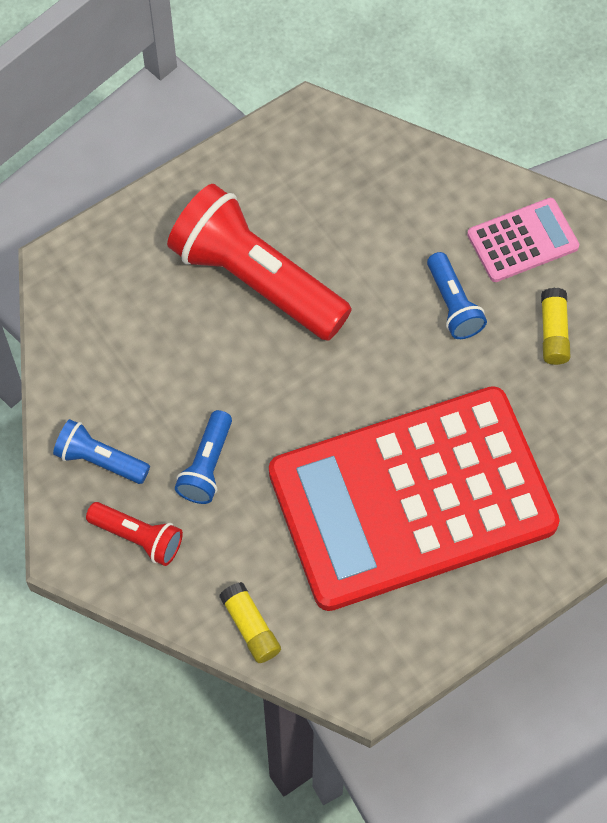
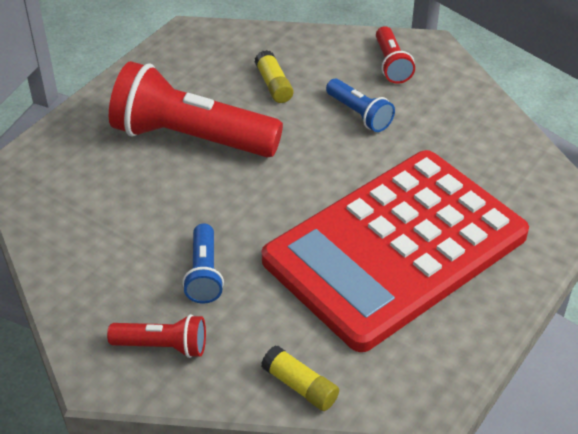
camera: 20 degrees left, 20 degrees down
blue flashlight [53,419,150,484] -> none
pink calculator [467,198,579,282] -> red flashlight [376,26,415,84]
yellow glue stick [541,288,571,365] -> yellow glue stick moved to [255,50,293,103]

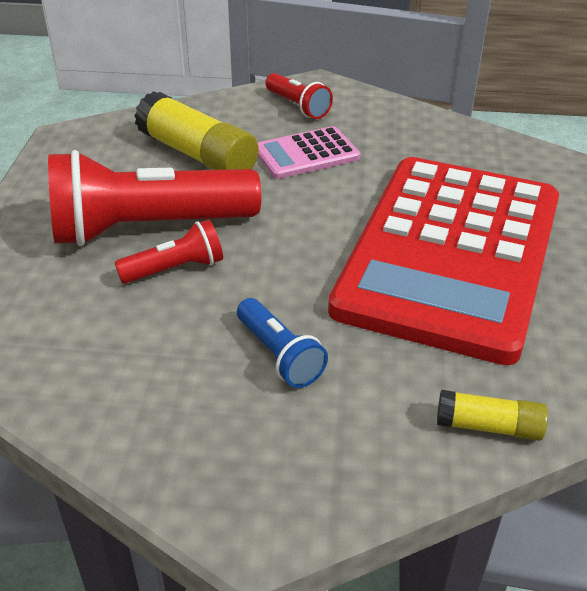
camera: 30 degrees left, 5 degrees down
red flashlight [107,314,206,358] -> red flashlight moved to [114,219,223,284]
yellow glue stick [255,50,293,103] -> yellow glue stick [134,91,259,170], size x1.88
blue flashlight [326,79,395,132] -> pink calculator [257,126,360,179]

